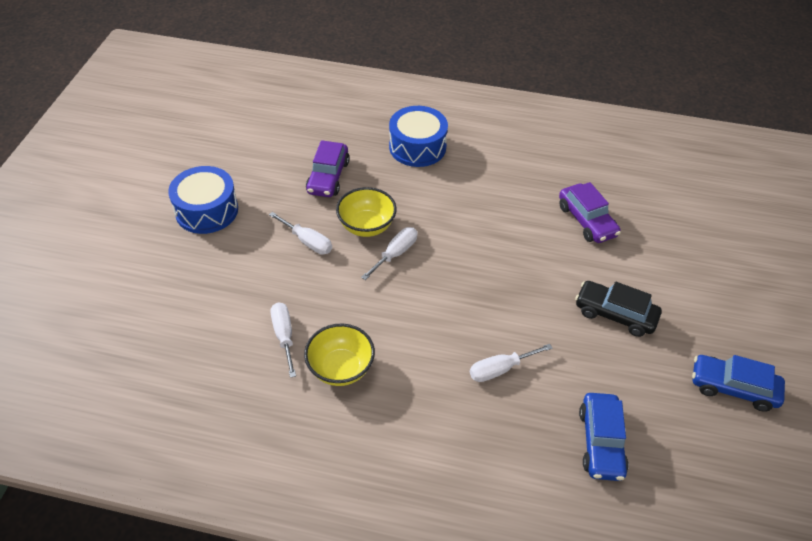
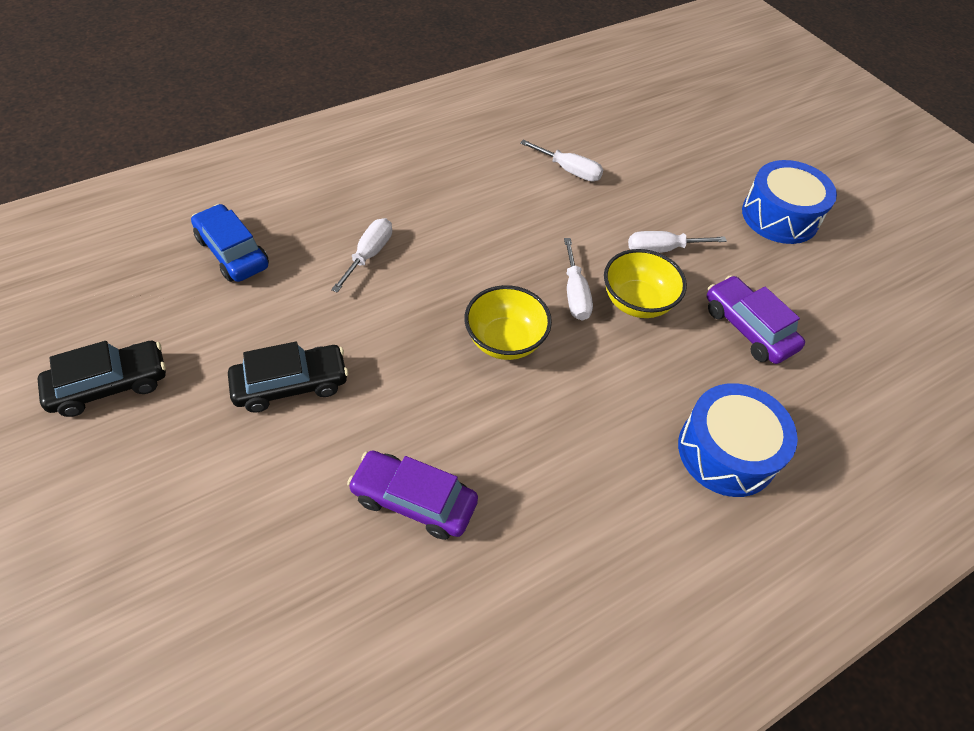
camera: 135 degrees right, 5 degrees up
yellow bowl [304,324,375,386] -> yellow bowl moved to [464,285,552,360]
blue car [692,355,785,412] -> black car [37,341,166,417]

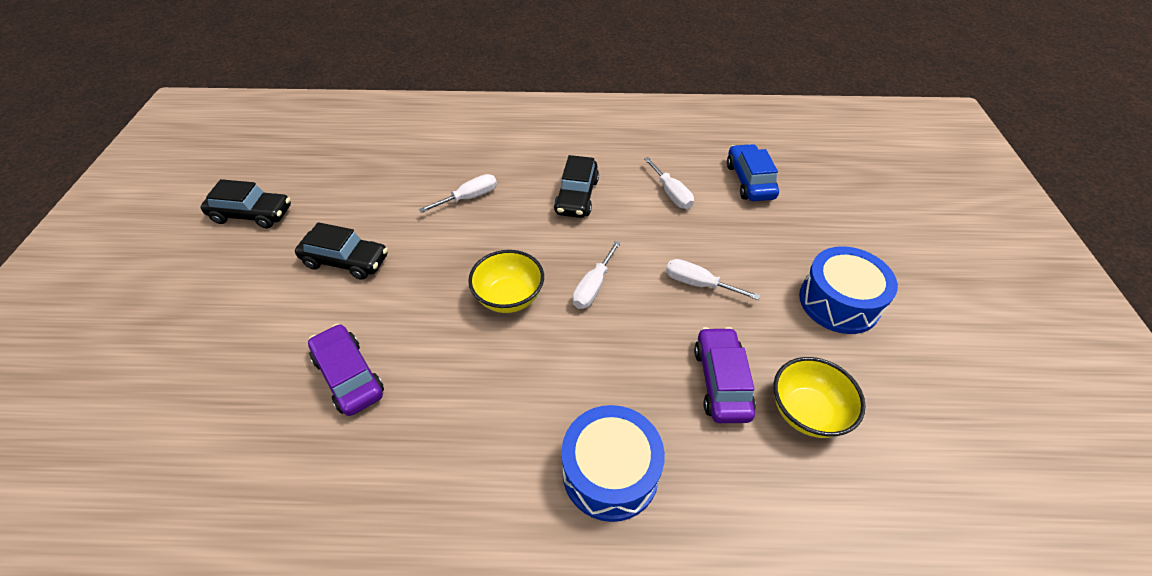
camera: 35 degrees right, 5 degrees down
blue car [191,204,269,282] -> blue car moved to [727,144,779,201]
yellow bowl [604,249,687,318] -> yellow bowl moved to [774,357,866,438]
none -> black car [554,155,599,218]

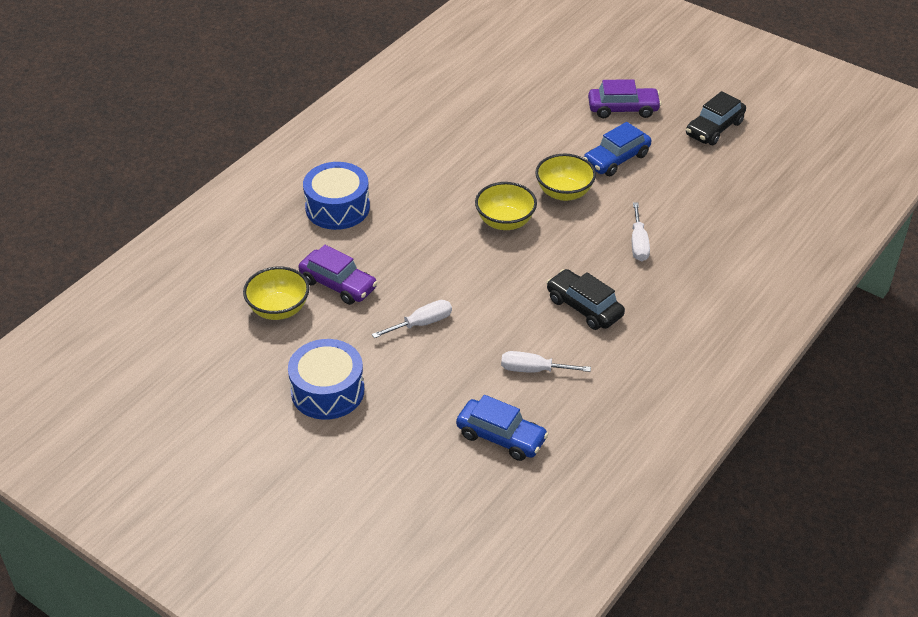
camera: 125 degrees right, 5 degrees down
black car [295,222,388,280] -> blue car [583,122,651,176]
purple car [308,324,384,416] -> purple car moved to [588,79,662,118]
white screwdriver [572,241,621,309] -> none
none -> yellow bowl [535,154,596,201]

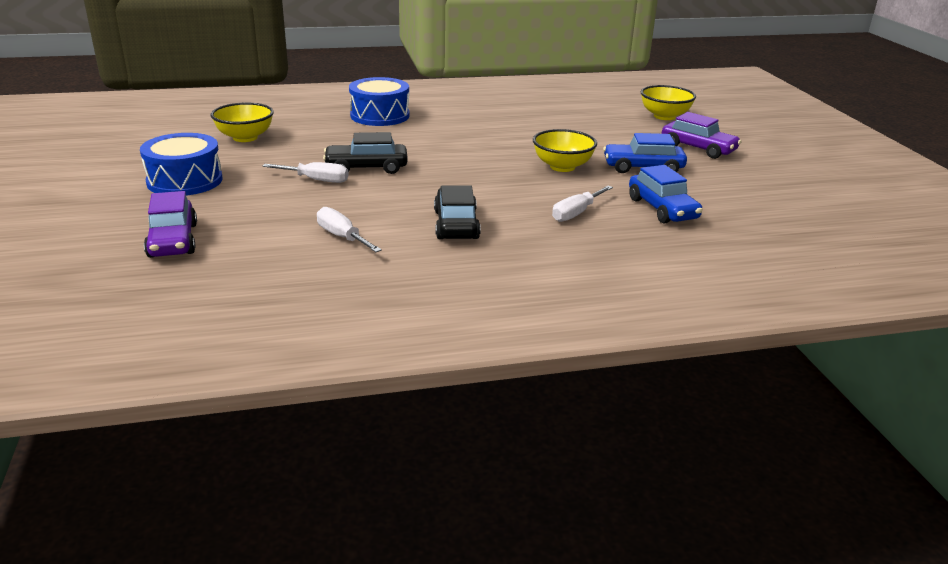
camera: 40 degrees right, 15 degrees down
purple car [298,245,378,305] -> purple car moved to [144,191,197,258]
blue car [456,395,549,461] -> blue car moved to [629,165,703,223]
yellow bowl [475,182,537,230] -> yellow bowl moved to [641,85,696,120]
black car [686,91,746,145] -> black car moved to [323,132,408,174]

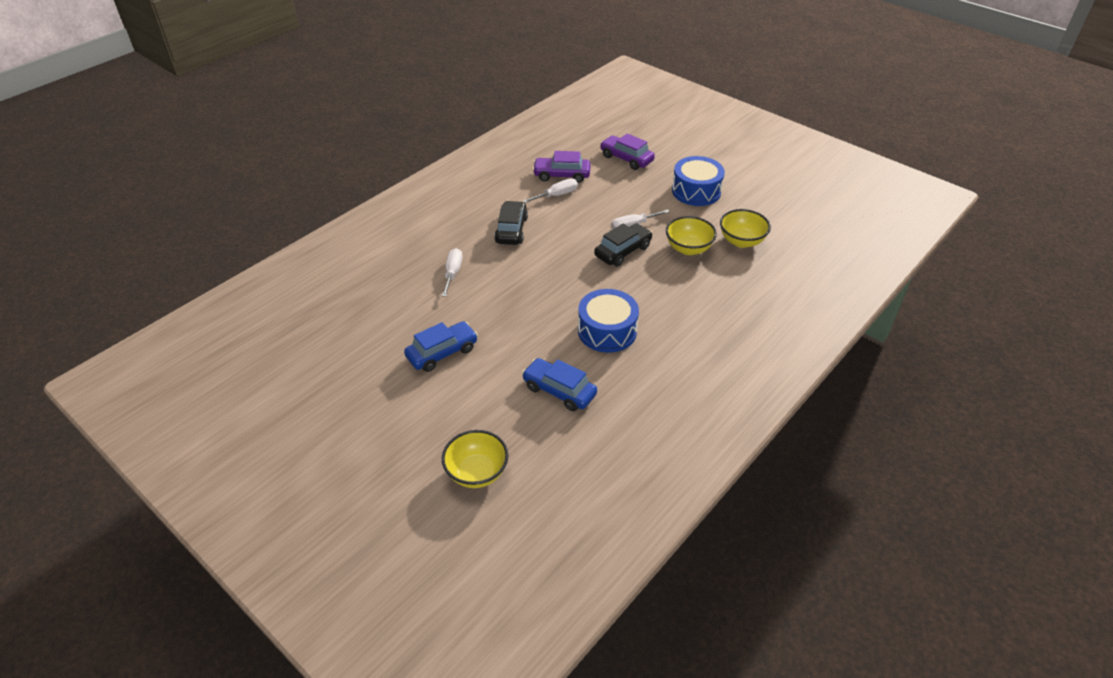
camera: 145 degrees right, 15 degrees up
white screwdriver [317,207,382,252] -> white screwdriver turned 45 degrees counterclockwise [523,178,578,203]
blue drum [349,77,410,126] -> blue drum moved to [578,289,639,353]
black car [434,185,481,239] -> black car turned 135 degrees counterclockwise [494,201,528,245]
yellow bowl [533,129,597,172] -> yellow bowl moved to [666,216,717,255]
blue car [629,165,703,223] -> blue car moved to [522,358,597,411]
purple car [662,112,742,159] -> purple car moved to [532,151,591,183]

